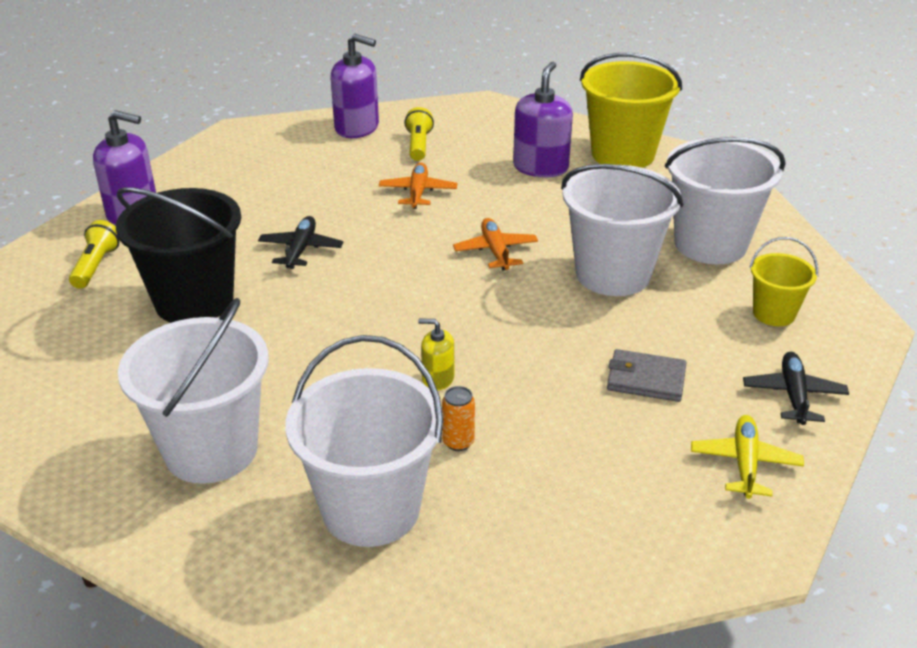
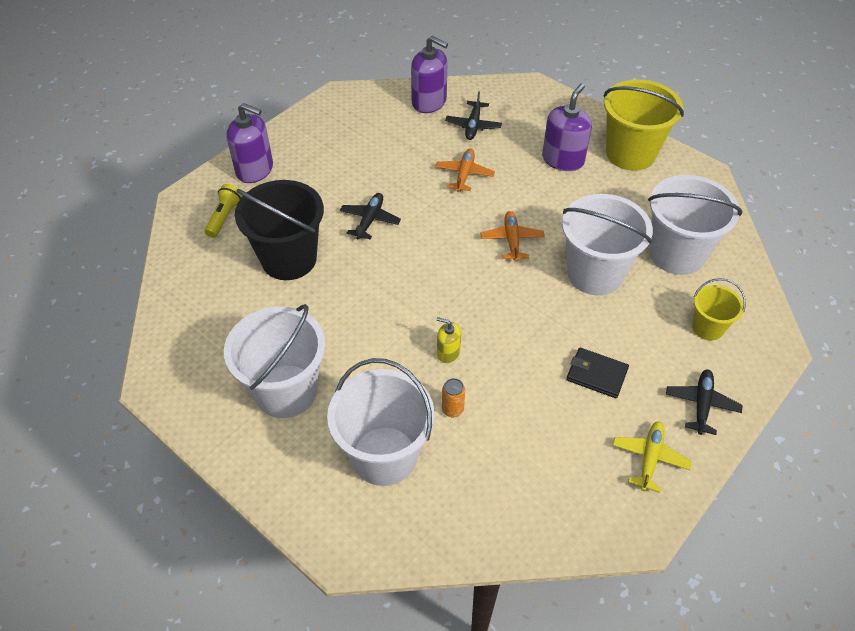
camera: 10 degrees right, 15 degrees up
yellow flashlight [404,107,434,161] -> black plane [445,91,502,140]
grey wallet [607,349,687,402] -> black wallet [566,348,629,398]

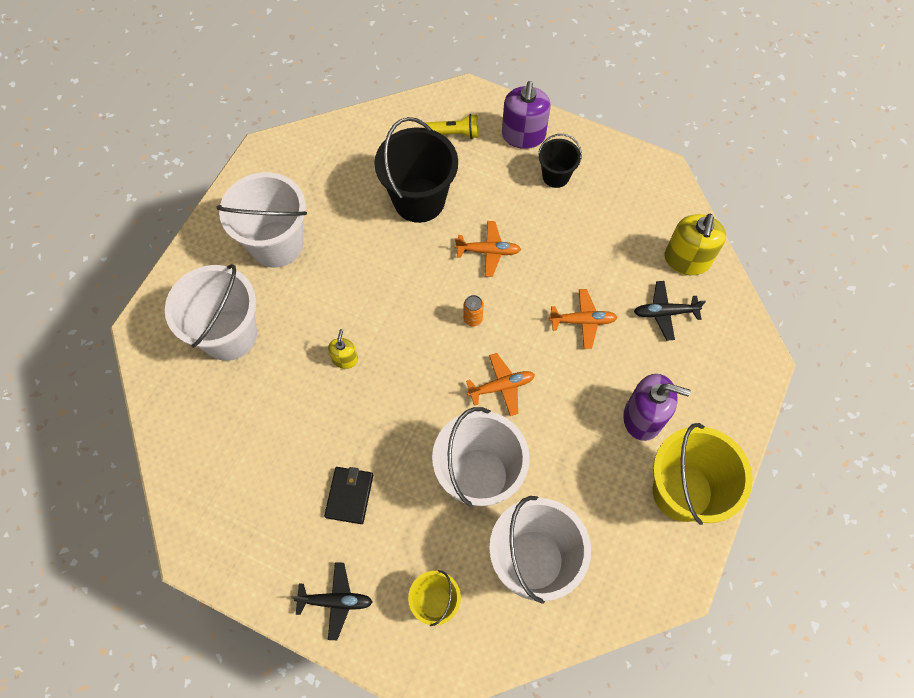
camera: 75 degrees right, 15 degrees up
black plane [340,193,401,240] -> orange plane [455,221,521,277]
purple soap dispenser [411,35,448,113] -> yellow soap dispenser [665,214,726,275]
orange can [442,378,465,417] -> orange can moved to [463,295,484,327]
yellow plane [613,421,692,493] -> none
none -> black bucket [538,134,582,188]

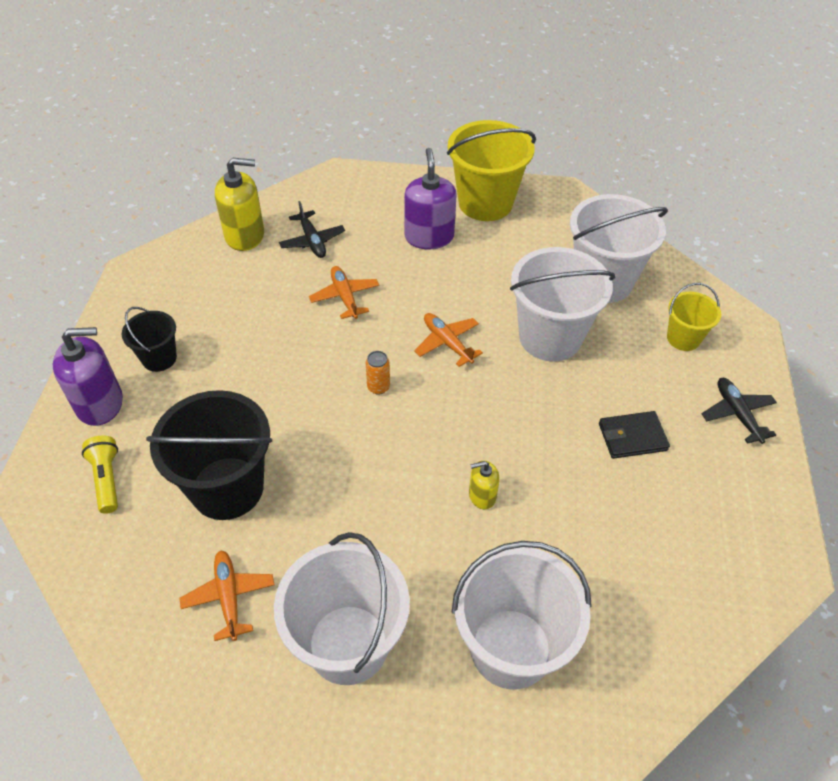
camera: 110 degrees left, 15 degrees down
orange plane [455,221,521,277] -> orange plane moved to [179,551,275,641]

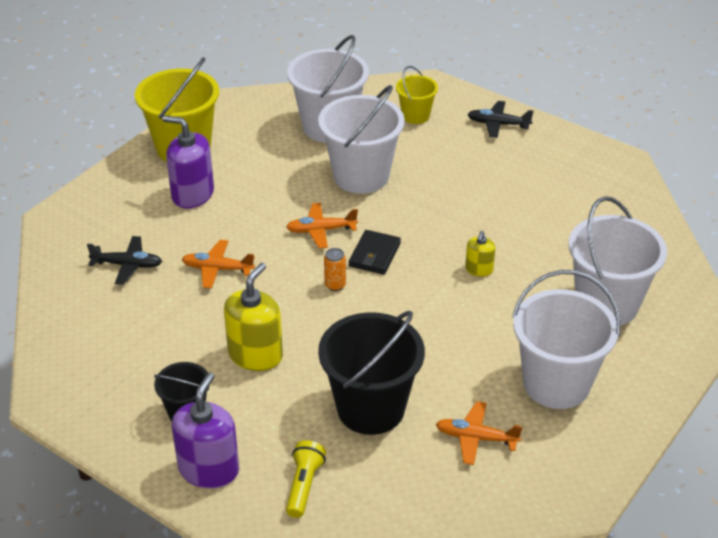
camera: 60 degrees left, 10 degrees down
yellow flashlight [82,436,118,514] -> yellow flashlight turned 90 degrees clockwise [286,440,326,518]
yellow soap dispenser [215,157,264,251] -> yellow soap dispenser moved to [224,263,283,371]
black wallet [599,411,670,459] -> black wallet moved to [349,230,401,275]

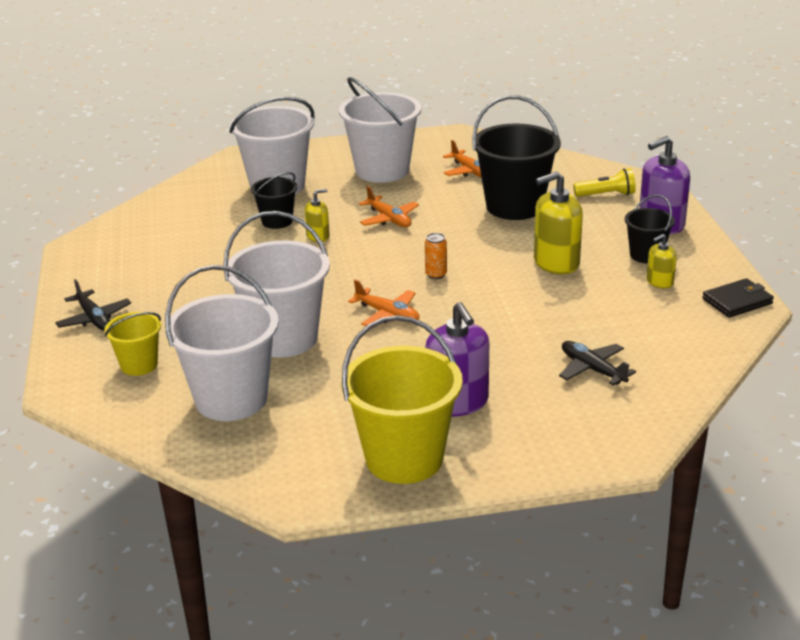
camera: 135 degrees left, 10 degrees down
orange plane [182,240,255,289] -> orange plane moved to [358,186,419,227]
yellow flashlight [286,440,326,518] -> yellow flashlight turned 150 degrees counterclockwise [573,169,636,197]
black wallet [349,230,401,275] -> black wallet moved to [702,278,774,318]
none -> black bucket [251,172,298,229]
none -> yellow soap dispenser [646,234,677,289]

